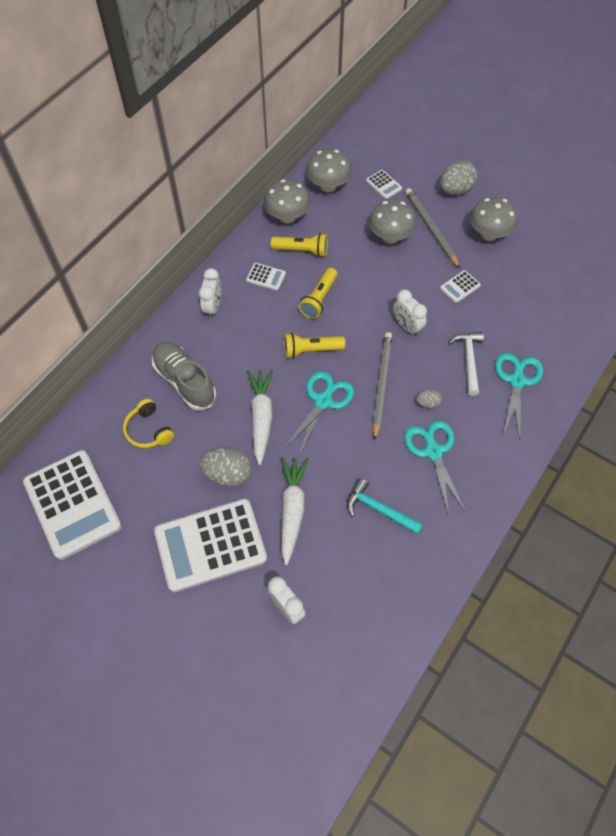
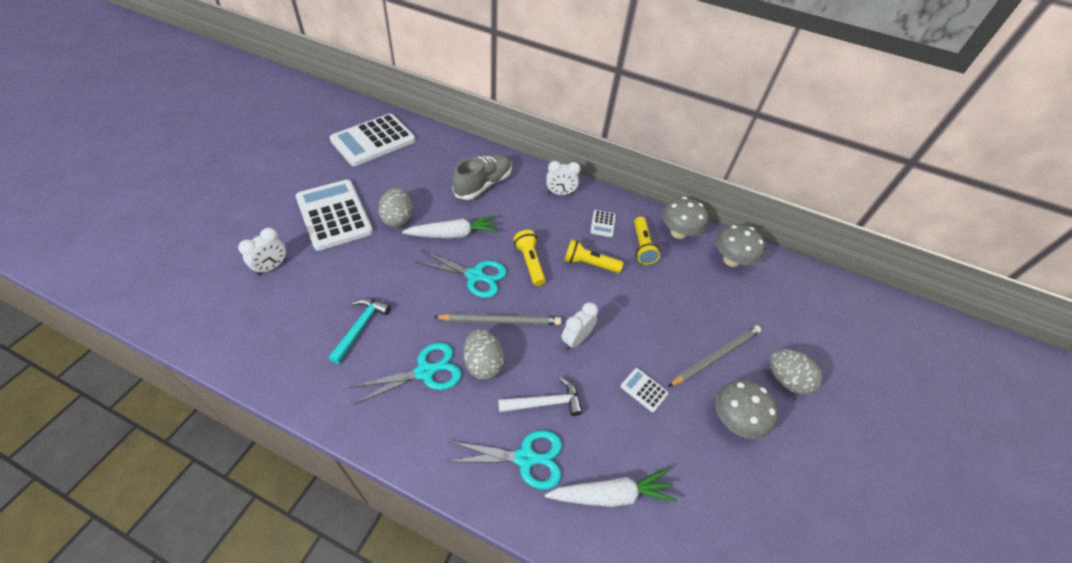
camera: 75 degrees right, 10 degrees down
yellow headphones [123,399,174,448] -> none
white carrot [281,457,309,565] -> white carrot moved to [545,469,677,507]
white calculator [366,170,402,199] -> none
grey mushroom [369,200,417,244] -> none
grey egg [416,389,442,408] -> grey egg [464,329,504,380], size x1.88

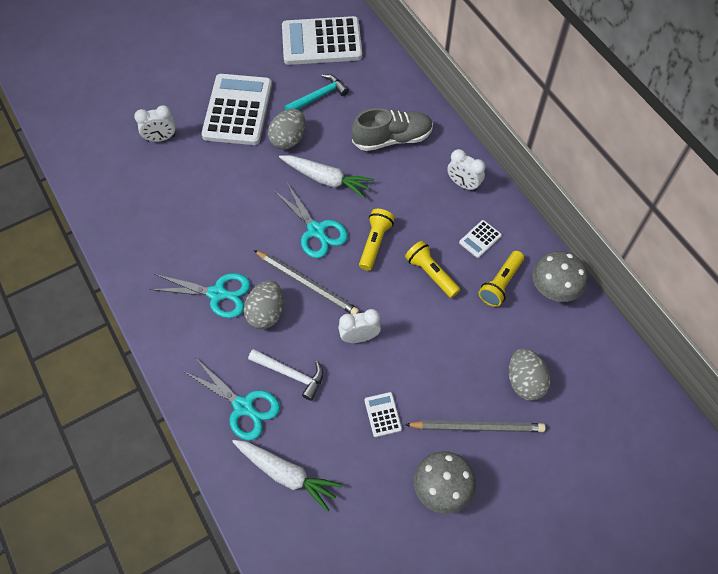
camera: 40 degrees right, 10 degrees up
turquoise hammer [329,298,391,364] -> turquoise hammer moved to [285,74,349,110]
grey mushroom [716,224,765,267] -> none
grey egg [770,349,823,395] -> grey egg moved to [508,348,551,401]

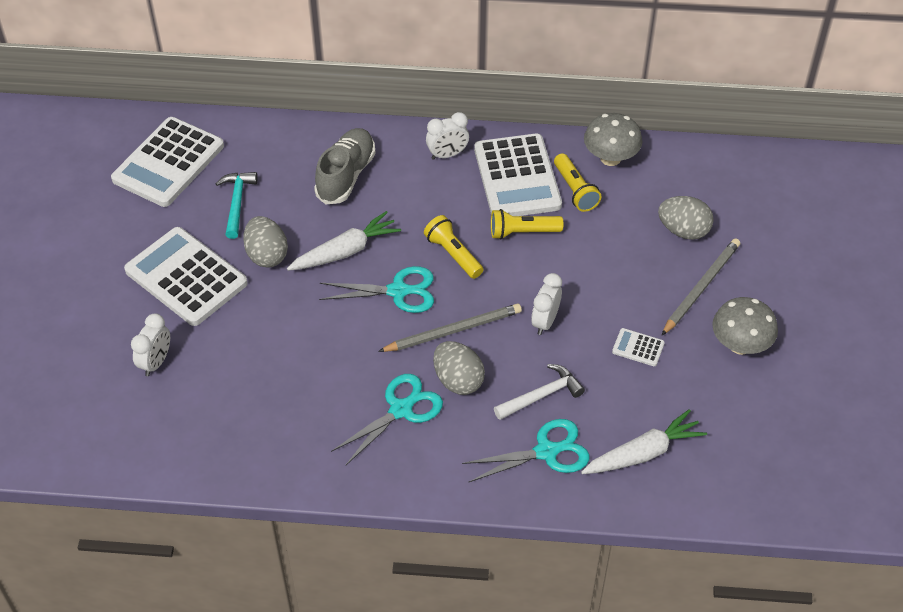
camera: 55 degrees left, 10 degrees down
white calculator [459,220,502,258] -> white calculator [474,134,562,216], size x2.40

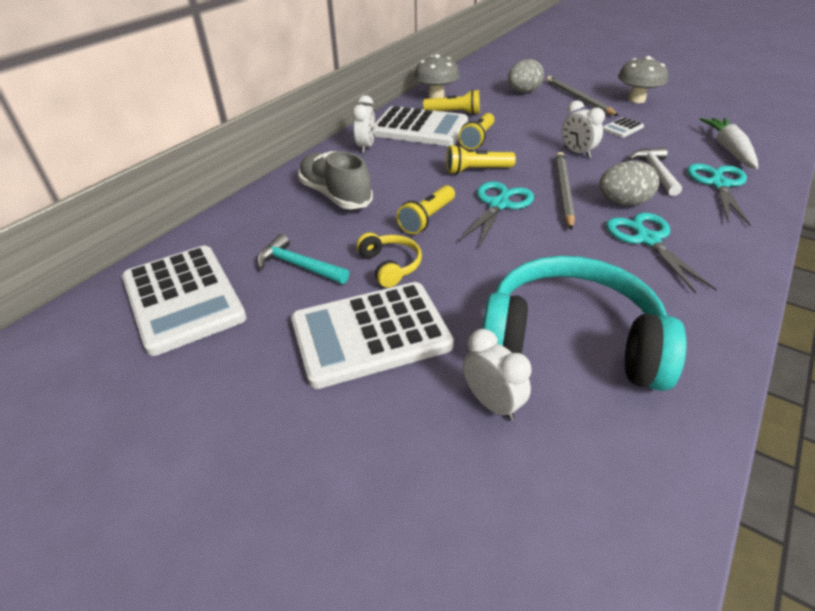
camera: 60 degrees left, 10 degrees down
grey egg [243,216,288,268] -> yellow headphones [356,232,422,287]
white carrot [287,211,401,271] -> yellow flashlight [396,185,455,235]
none -> turquoise headphones [482,256,686,391]

